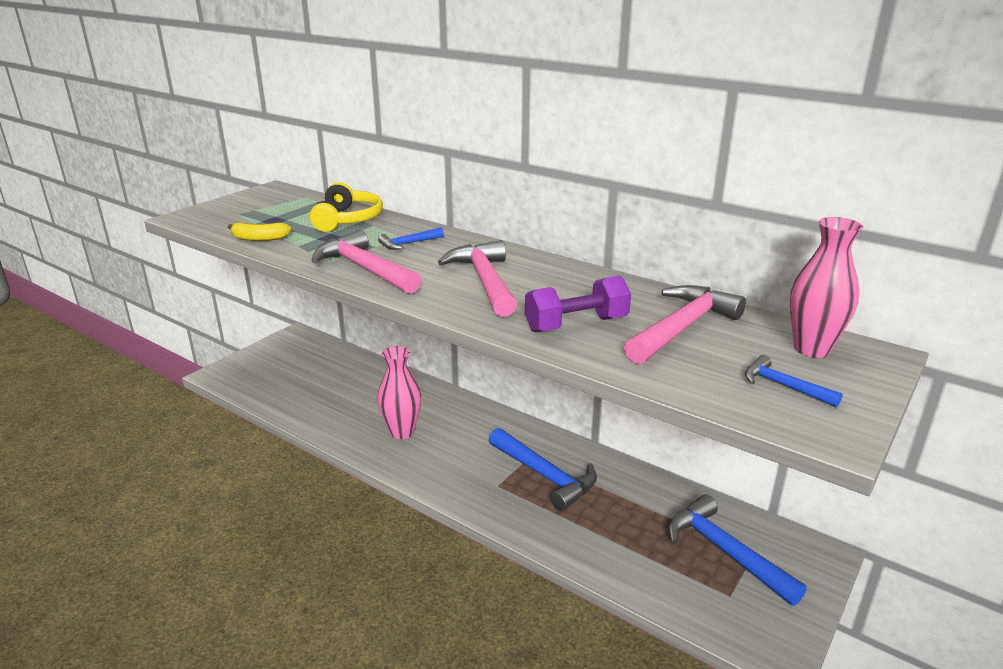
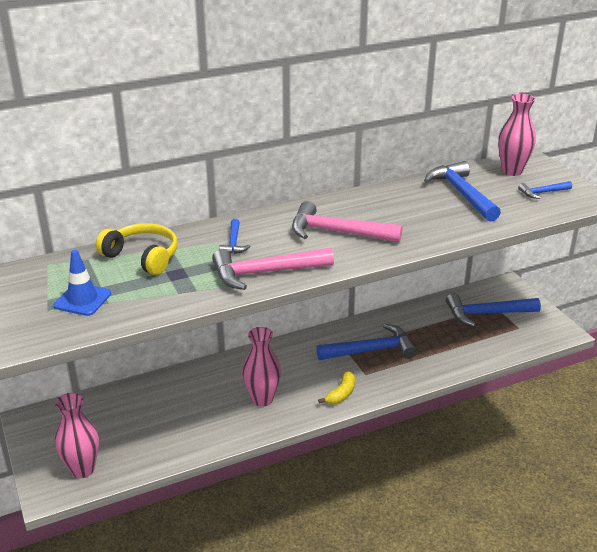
camera: 60 degrees left, 5 degrees up
yellow banana [228,222,291,241] -> yellow banana moved to [318,371,355,404]
purple dumbbell [525,275,631,333] -> none
pink hammer [624,285,746,364] -> blue hammer [424,161,501,222]
none -> blue traffic cone [54,250,111,316]
none -> pink vase [55,393,99,478]

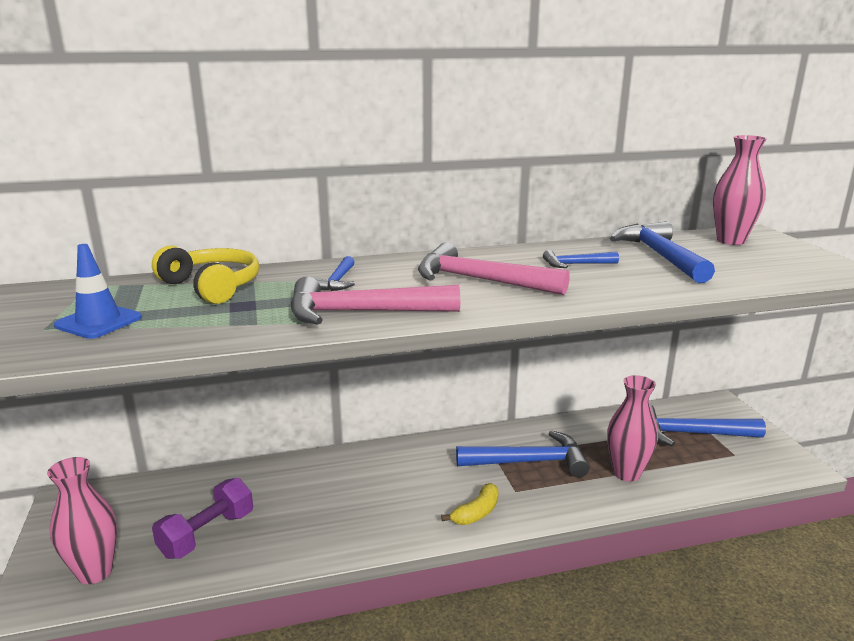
camera: 10 degrees right, 10 degrees down
pink vase [242,327,281,407] -> pink vase moved to [607,375,658,482]
blue hammer [518,181,572,199] -> blue hammer moved to [543,250,619,268]
none -> purple dumbbell [152,478,253,559]

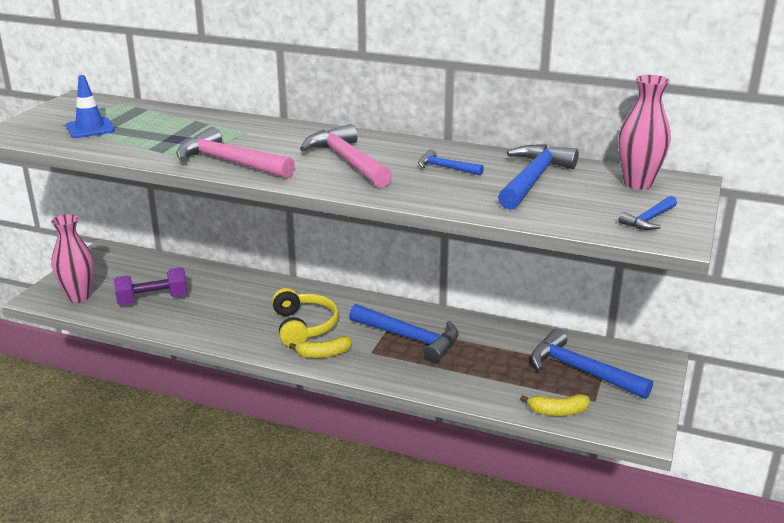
camera: 35 degrees right, 5 degrees up
yellow headphones [152,245,259,304] -> yellow headphones moved to [272,288,339,346]
blue hammer [314,256,355,291] -> blue hammer moved to [618,196,677,230]
pink vase [607,375,658,482] -> none
none -> yellow banana [520,394,590,416]

